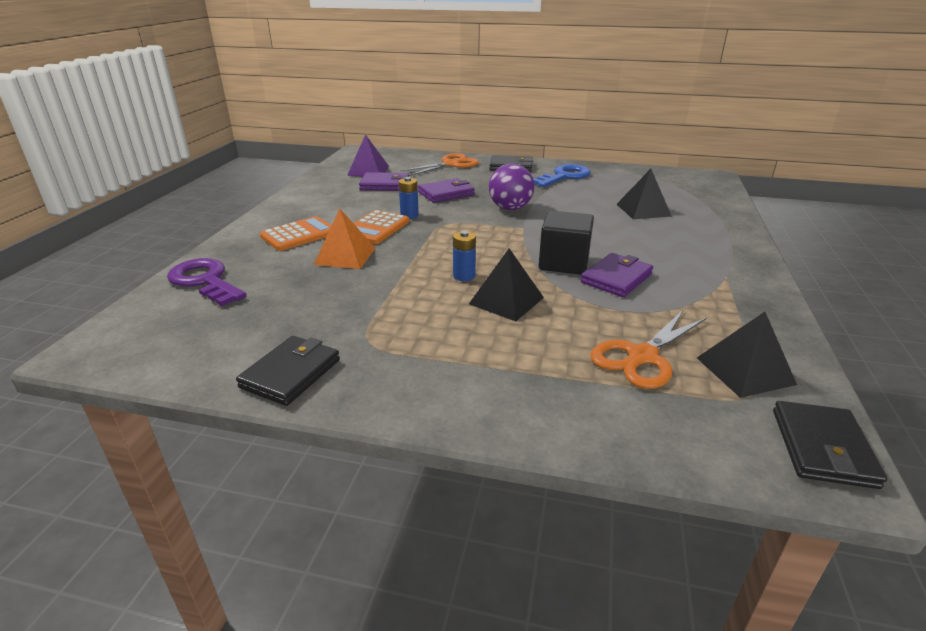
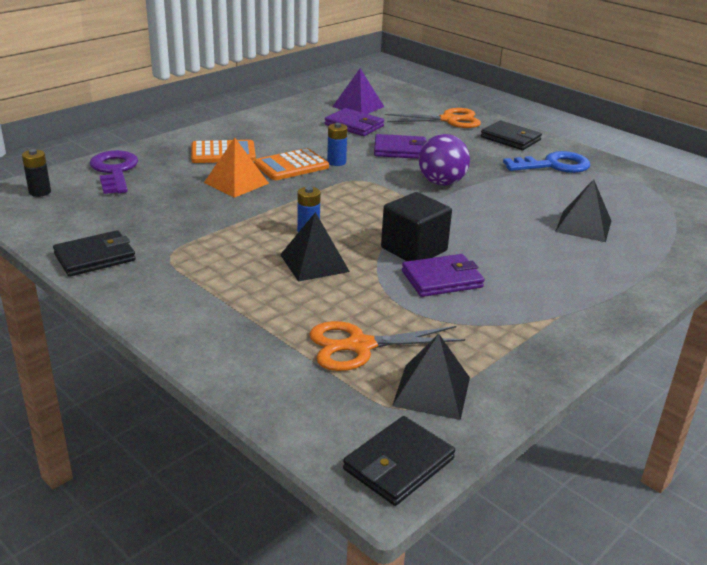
camera: 30 degrees right, 0 degrees up
none -> black battery [22,149,51,197]

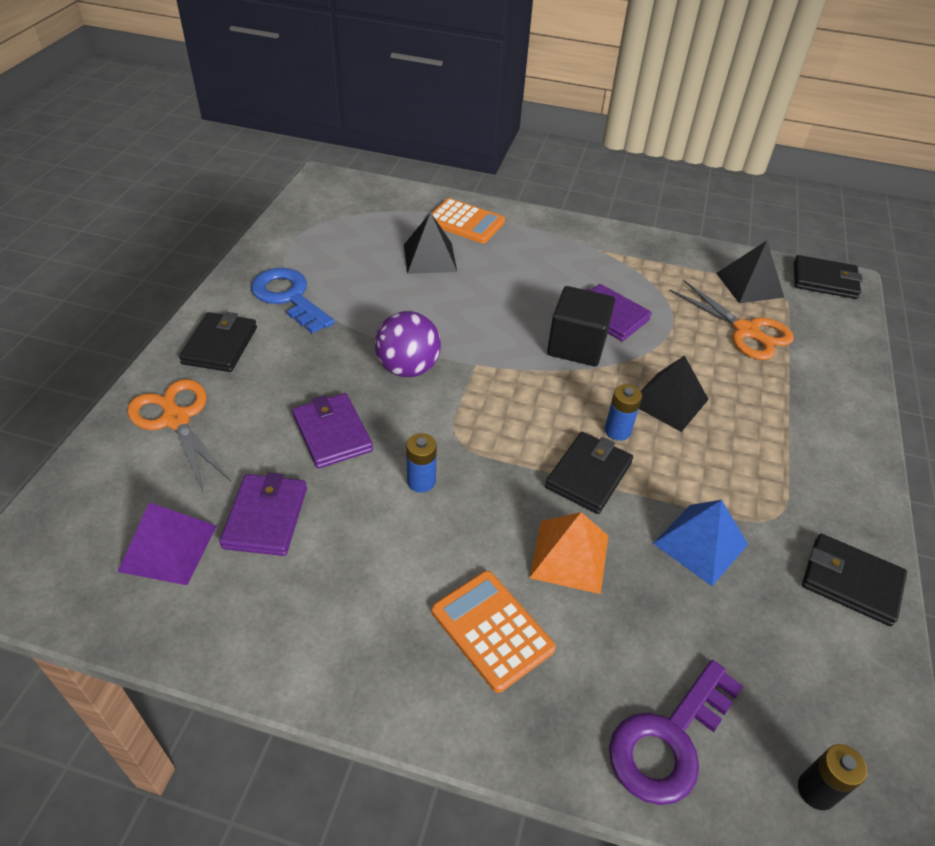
camera: 120 degrees left, 15 degrees up
orange calculator [254,148,329,180] -> orange calculator moved to [431,198,505,243]
none -> black wallet [545,432,633,514]
none -> blue pyramid [653,500,748,586]

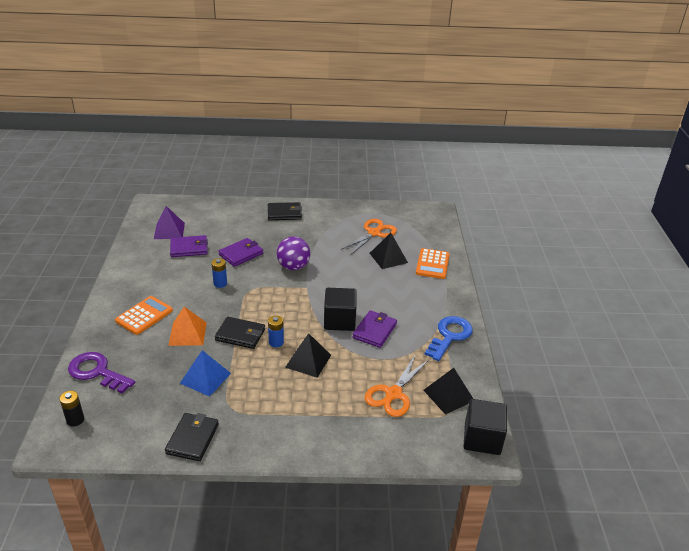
camera: 75 degrees right, 10 degrees down
orange scissors [127,379,231,491] -> orange scissors moved to [342,219,397,255]
blue key [251,268,335,333] -> blue key moved to [424,316,473,361]
black wallet [794,255,863,299] -> black cube [464,399,507,455]

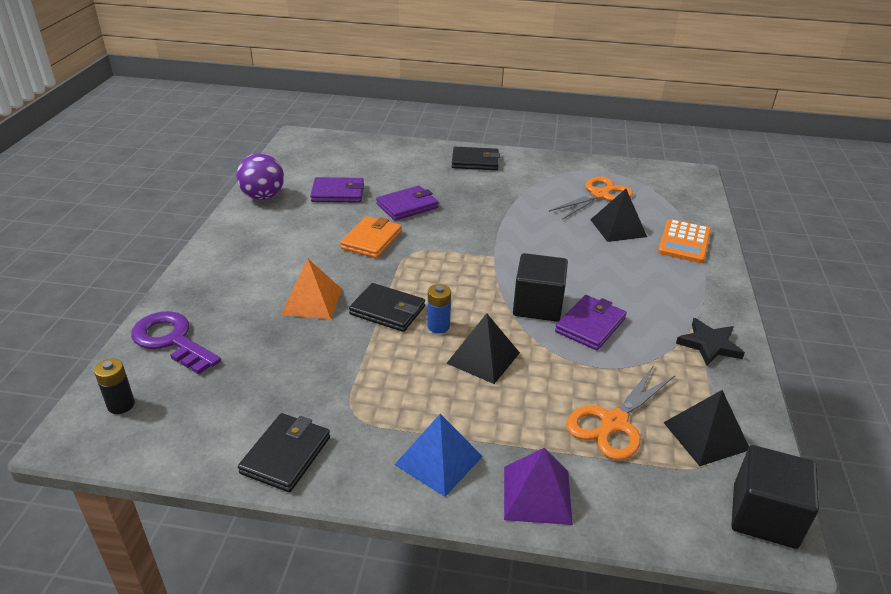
camera: 10 degrees right, 0 degrees up
orange calculator [115,296,173,335] -> none
purple pyramid [154,206,185,239] -> purple pyramid moved to [504,448,573,525]
blue pyramid [180,350,231,397] -> blue pyramid moved to [394,414,483,497]
blue battery [211,258,227,288] -> orange wallet [340,216,402,258]
purple ball [277,237,310,270] -> purple ball moved to [237,153,284,200]
blue key [424,316,473,361] -> black star [676,318,745,366]

